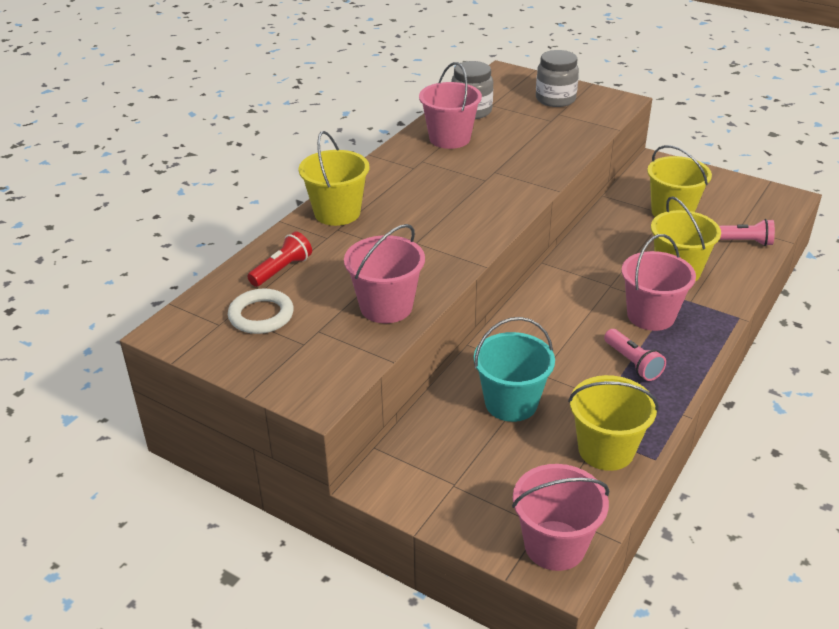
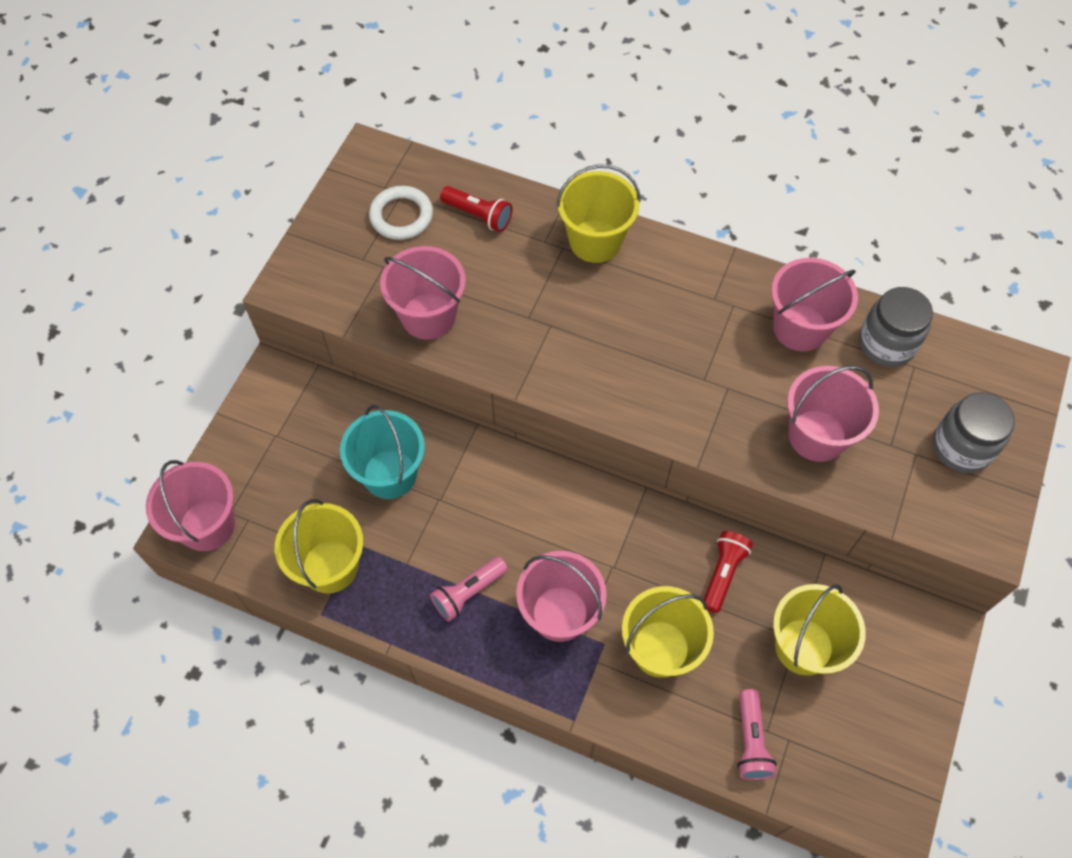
camera: 80 degrees right, 25 degrees up
none -> red flashlight [704,531,753,613]
none -> pink bucket [787,366,879,462]

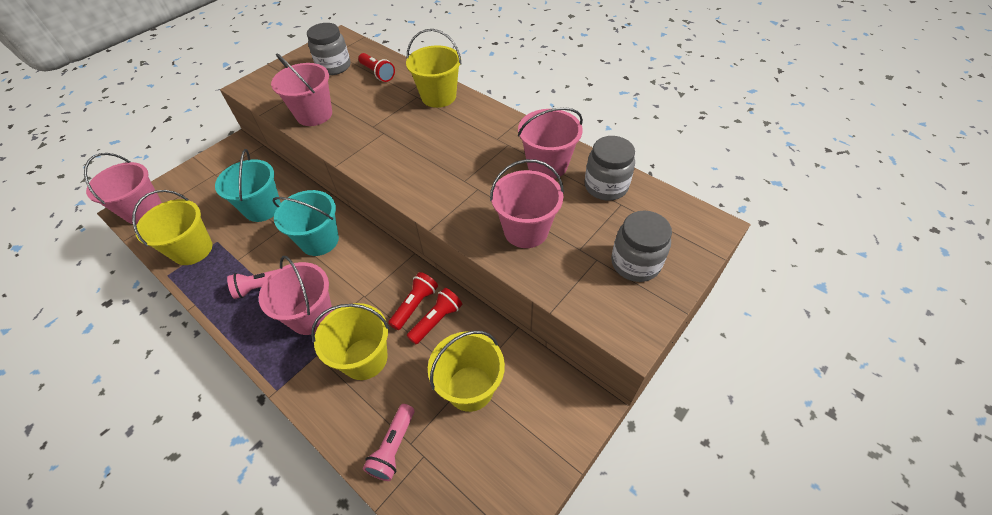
camera: 20 degrees right, 10 degrees down
white ring [369,186,433,240] -> grey jar [307,23,350,75]
none -> turquoise bucket [272,190,339,256]
none -> red flashlight [388,272,438,330]

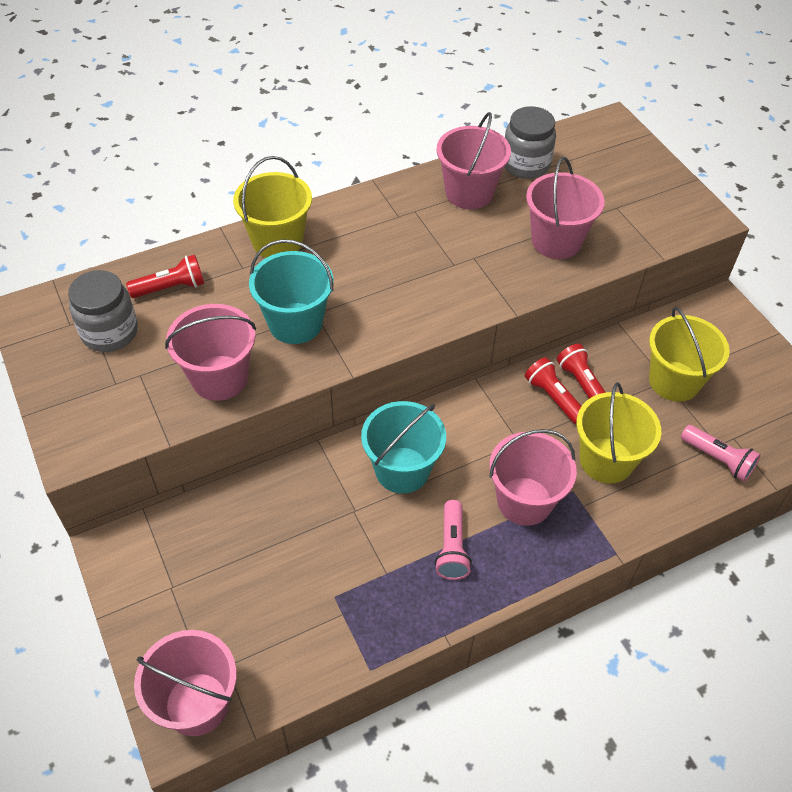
camera: 70 degrees left, 0 degrees up
yellow bucket [132,190,212,265] -> none
turquoise bucket [215,149,281,222] -> turquoise bucket moved to [249,239,334,344]
grey jar [611,211,672,282] -> none

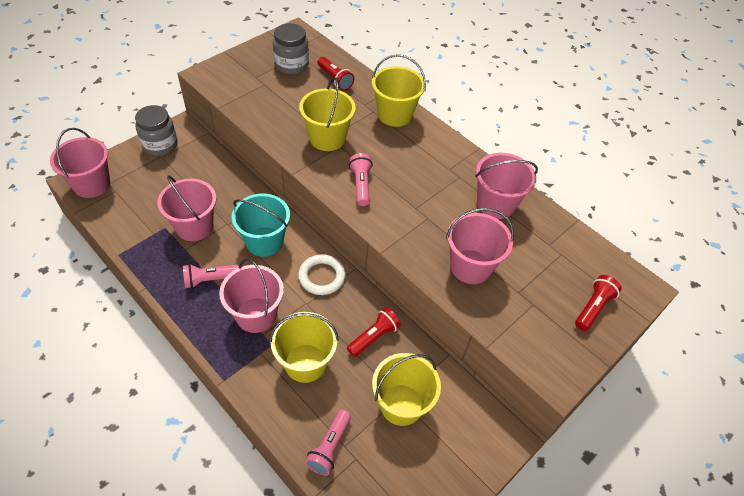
camera: 70 degrees right, 0 degrees up
pink bucket [165,304,256,401] -> pink bucket moved to [157,175,216,241]
turquoise bucket [249,239,334,344] -> yellow bucket [299,78,356,151]
grey jar [504,106,556,179] -> grey jar moved to [135,105,177,156]
red flashlight [525,357,581,424] -> red flashlight moved to [575,275,622,331]
none -> white ring [298,254,346,295]
none -> pink flashlight [349,153,373,206]

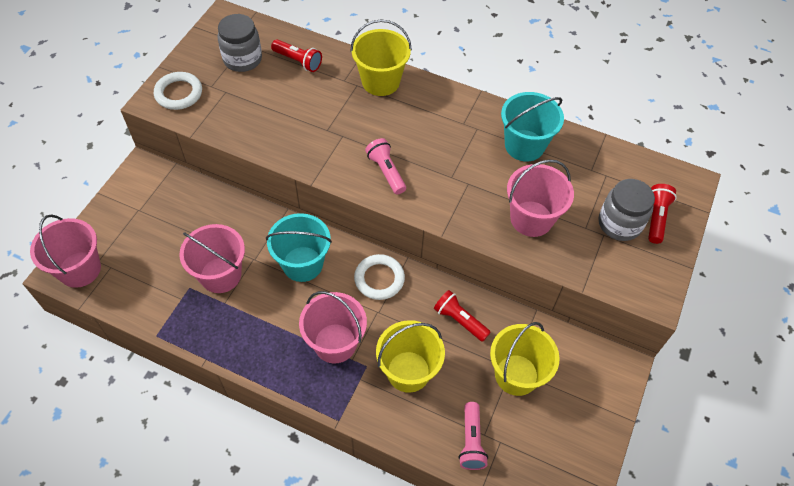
camera: 20 degrees left, 5 degrees up
grey jar [135,105,177,156] -> grey jar moved to [599,179,655,241]
pink flashlight [183,264,239,288] -> none
yellow bucket [299,78,356,151] -> none
red flashlight [347,308,401,357] -> red flashlight turned 75 degrees counterclockwise [434,290,491,342]
pink bucket [475,153,538,219] -> turquoise bucket [501,92,564,162]
none -> white ring [154,72,202,110]

